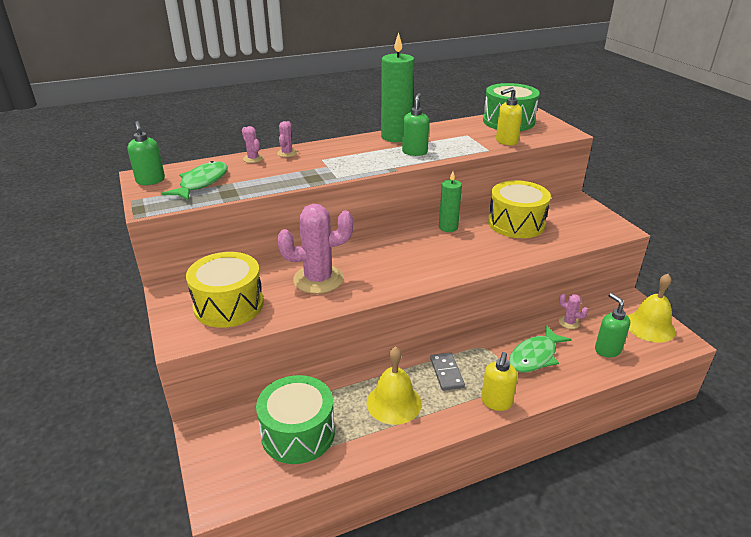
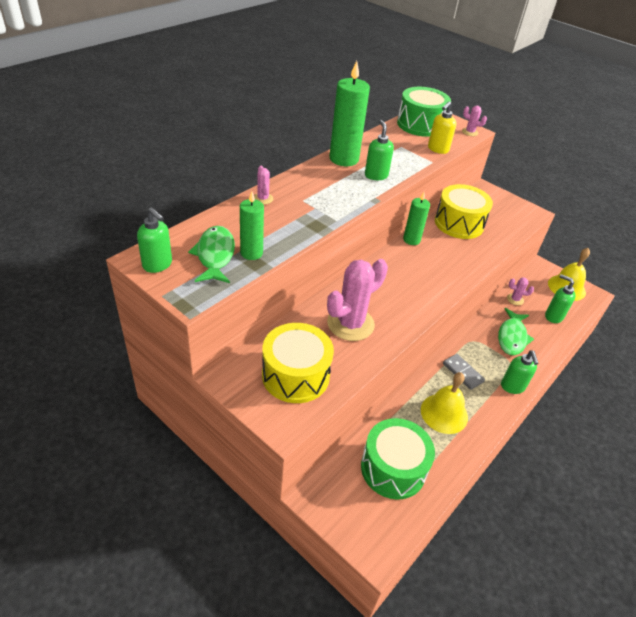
camera: 30 degrees left, 10 degrees up
pink cactus [242,126,264,163] -> pink cactus moved to [462,106,487,136]
yellow soap dispenser [481,352,518,411] -> green soap dispenser [501,350,539,394]
none -> green candle [240,191,264,260]

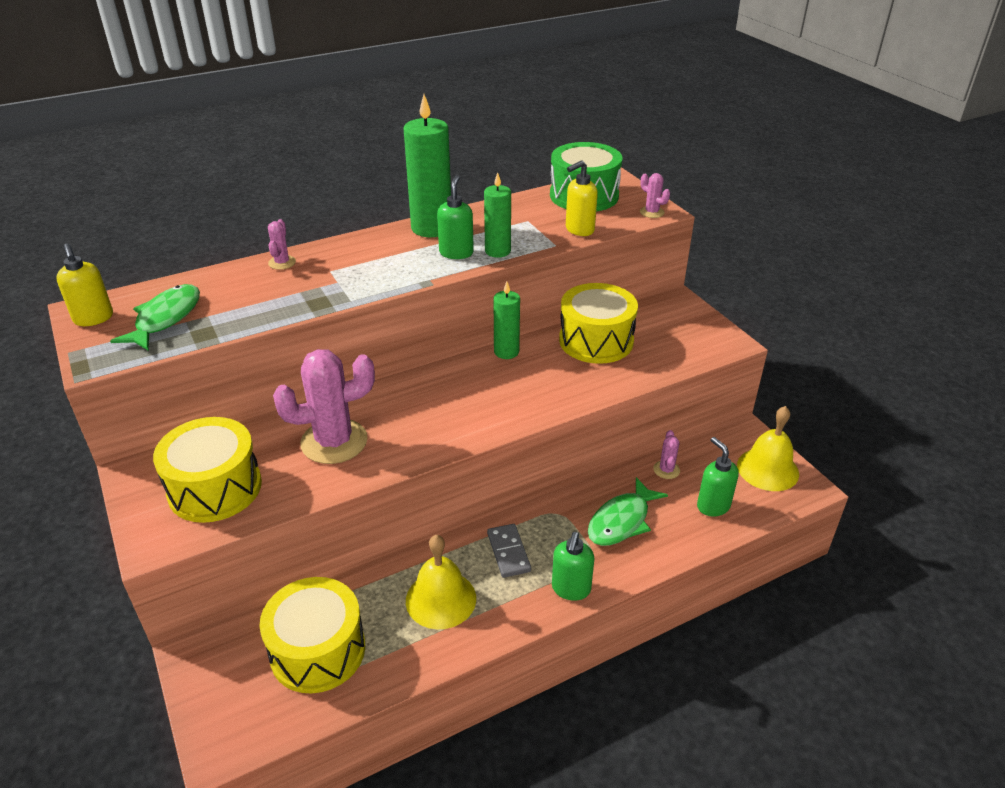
camera: 25 degrees right, 5 degrees down
green soap dispenser [137,208,172,273] -> yellow soap dispenser [56,244,113,326]
green candle [240,191,264,260] -> green candle moved to [484,172,511,258]
green drum [361,418,435,499] -> yellow drum [260,577,365,693]
pink cactus [507,277,534,305] -> pink cactus turned 60 degrees clockwise [653,430,680,479]

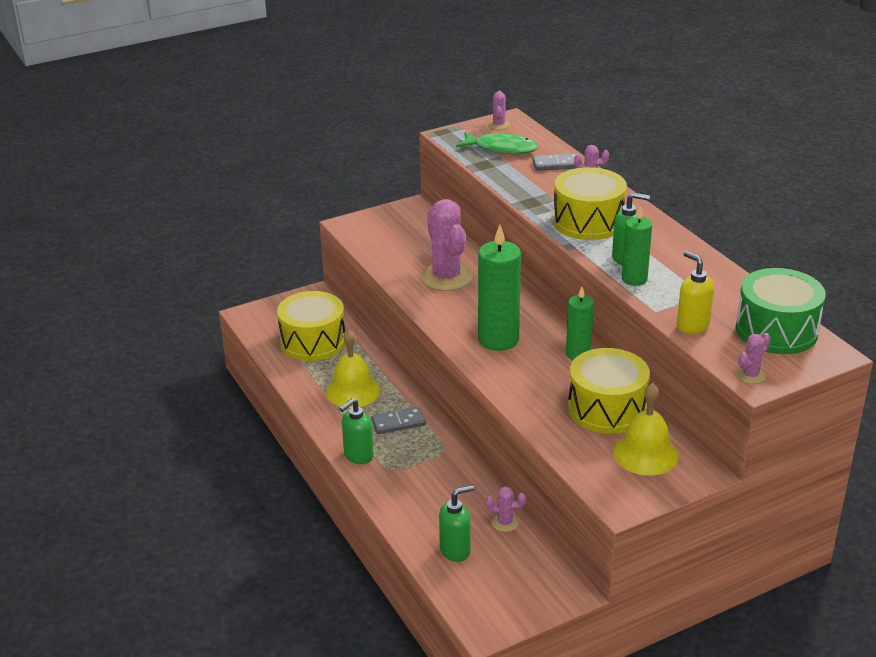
camera: 90 degrees right, 5 degrees down
yellow soap dispenser [56,244,113,326] -> pink cactus [488,91,510,130]
yellow drum [153,417,262,523] -> yellow drum moved to [553,167,627,240]
green candle [404,95,451,237] -> green candle moved to [478,225,521,351]
green soap dispenser [552,532,594,601] -> green soap dispenser turned 60 degrees counterclockwise [339,398,374,464]
green fish [588,477,668,546] -> none
yellow bell [737,406,799,491] -> yellow bell moved to [613,383,679,475]
none -> grey domino [532,153,582,171]

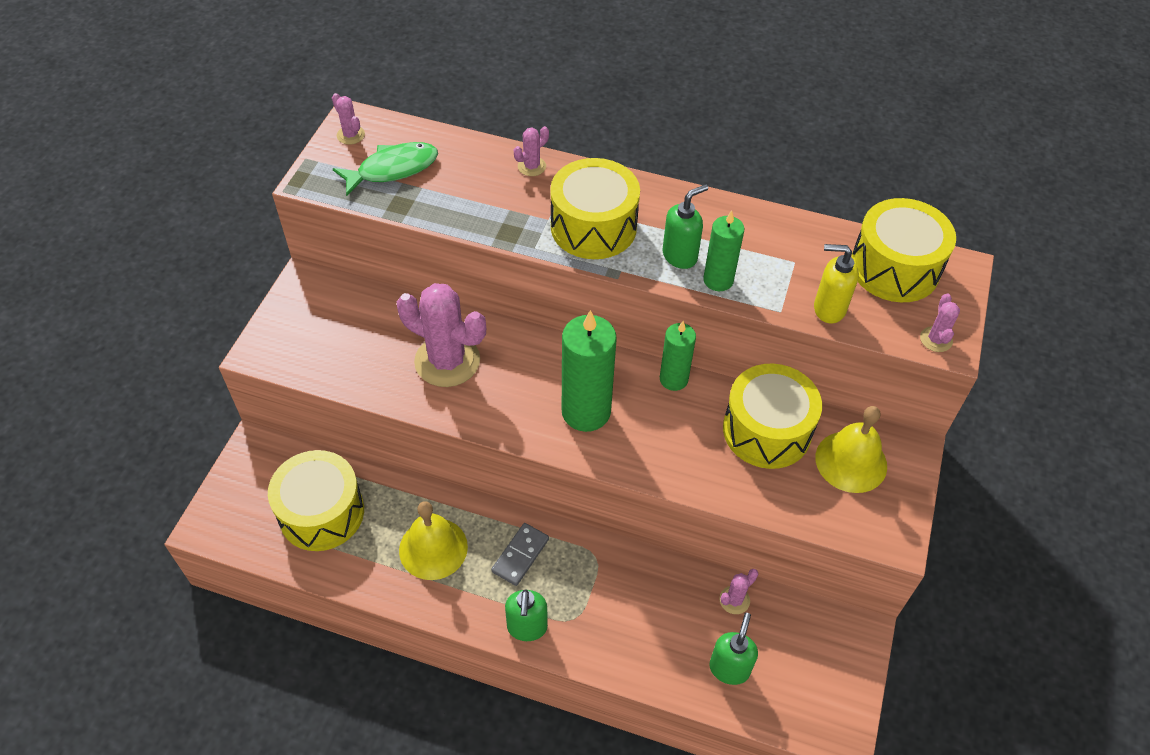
camera: 45 degrees left, 20 degrees up
grey domino [532,153,582,171] -> none
green drum [736,268,826,354] -> yellow drum [851,198,956,302]

